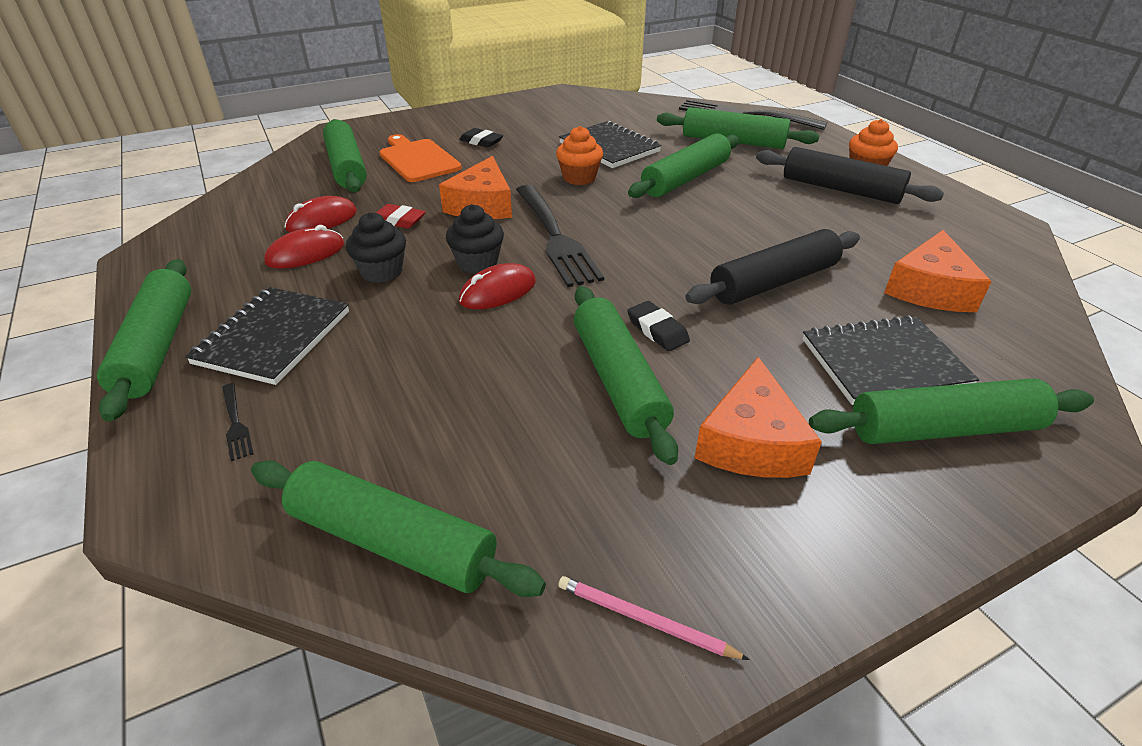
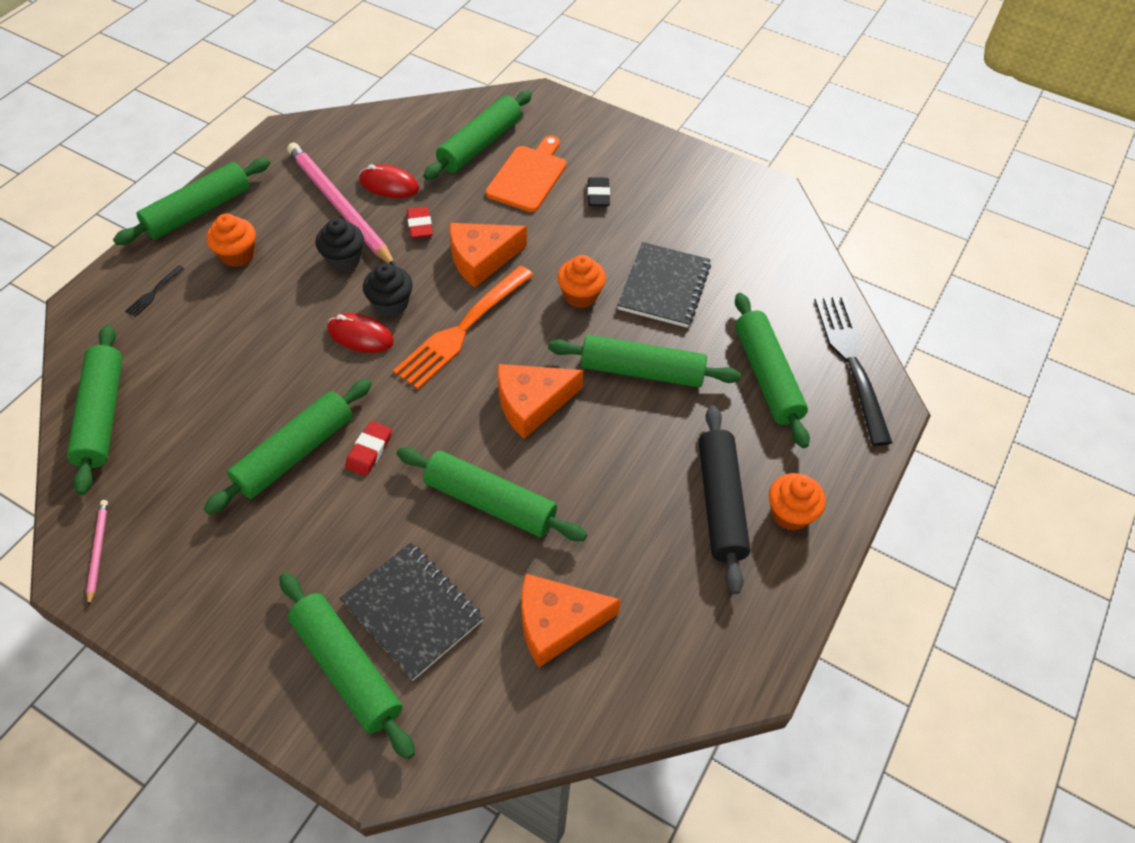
camera: 55 degrees right, 15 degrees up
black notebook [185,287,349,385] -> orange cupcake [206,214,256,267]
red mouse [264,225,344,268] -> pink pencil [287,142,396,266]
black fork [516,185,604,287] -> orange fork [393,265,533,389]
black eraser [627,301,690,351] -> red eraser [345,421,392,476]
black rolling pin [685,229,860,305] -> green rolling pin [396,447,587,541]
orange cheese [695,357,822,478] -> orange cheese moved to [498,364,583,439]

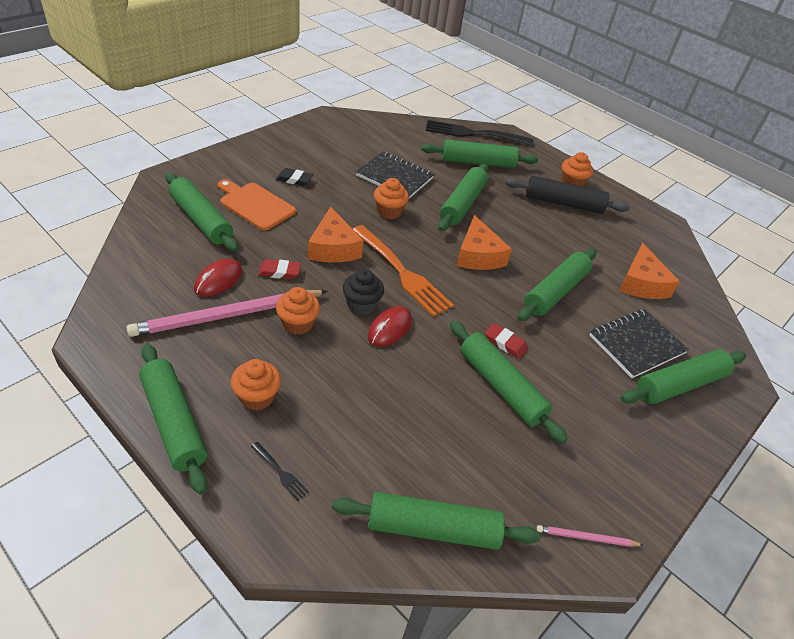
camera: 80 degrees left, 10 degrees down
black cupcake [315,218,364,271] -> orange cupcake [276,287,320,335]

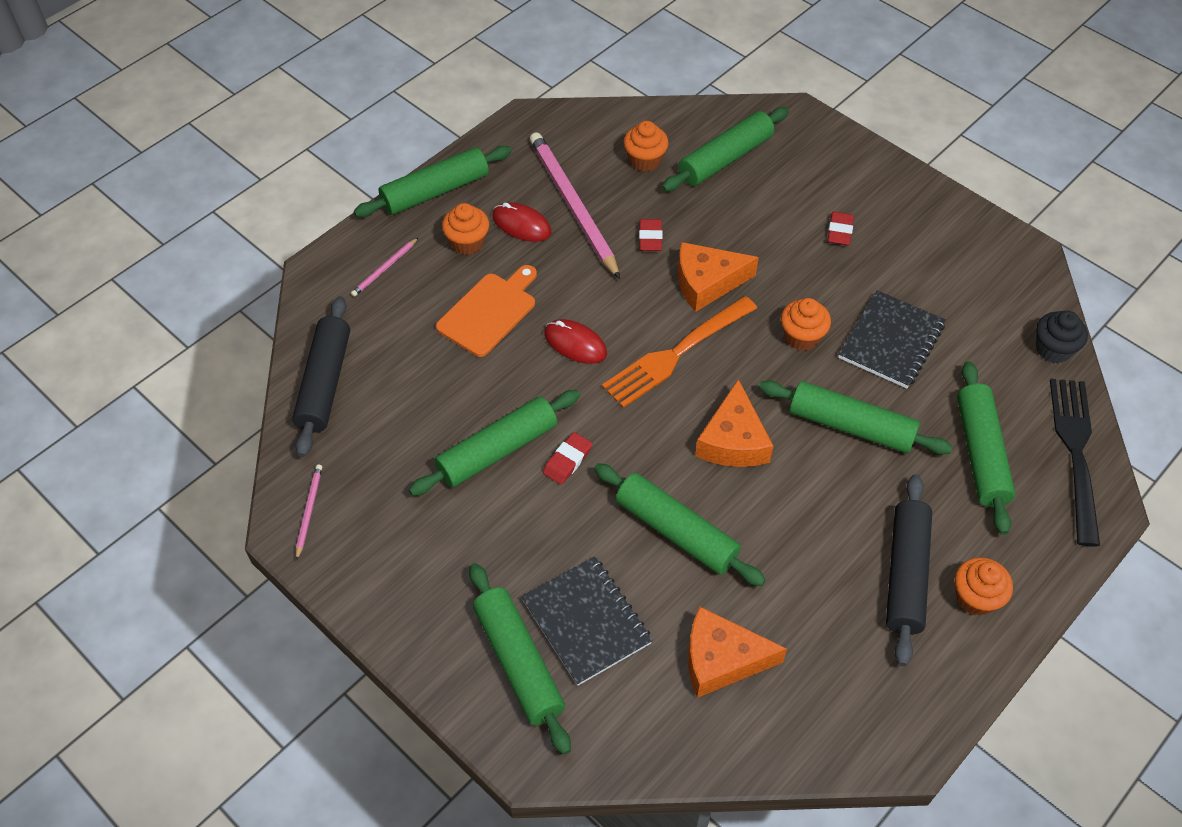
camera: 95 degrees right, 10 degrees up
red mouse [194,259,242,297] -> red mouse moved to [492,202,551,242]
orange cutting board [218,179,296,231] -> orange cutting board moved to [436,265,537,357]
black fork [251,442,309,501] -> pink pencil [351,237,419,297]
black eraser [276,168,313,186] -> red eraser [827,211,854,245]
orange cupcake [276,287,320,335] -> orange cupcake moved to [624,121,669,172]
green rolling pin [332,492,541,550] -> black rolling pin [292,296,350,457]
black cupcake [343,269,384,315] -> black cupcake moved to [1036,310,1088,363]
orange cheese [456,215,512,270] -> orange cheese turned 75 degrees counterclockwise [695,379,773,467]

